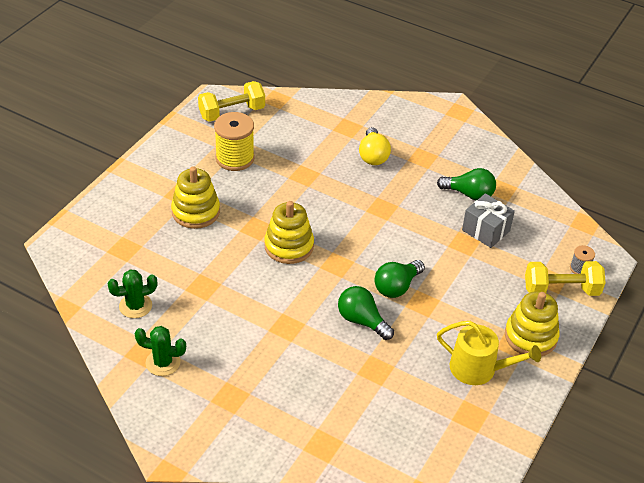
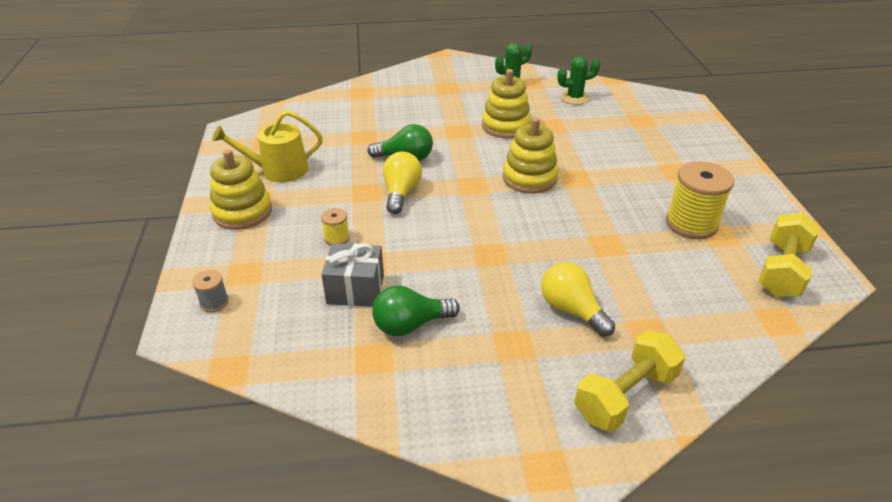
camera: 145 degrees right, 5 degrees down
green cactus [107,270,157,318] -> green cactus turned 45 degrees clockwise [557,56,601,105]
yellow stacking toy [171,166,220,229] -> yellow stacking toy moved to [482,69,531,138]
green light bulb [375,260,425,298] -> yellow light bulb [383,152,422,214]
yellow dumbbell [525,261,606,296] -> yellow dumbbell moved to [574,330,685,432]
none -> yellow spool [321,208,350,245]

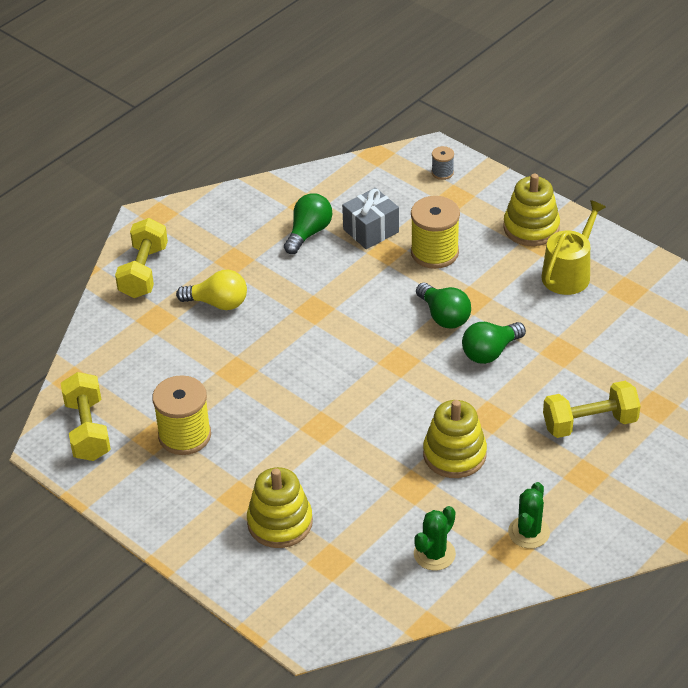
camera: 140 degrees right, 5 degrees up
yellow spool [321,208,350,245] -> yellow spool [411,196,460,269], size x2.07
yellow light bulb [383,152,422,214] -> green light bulb [416,283,471,329]
yellow stacking toy [503,117,559,193] -> yellow stacking toy moved to [247,467,313,548]
none -> yellow dumbbell [543,381,641,438]

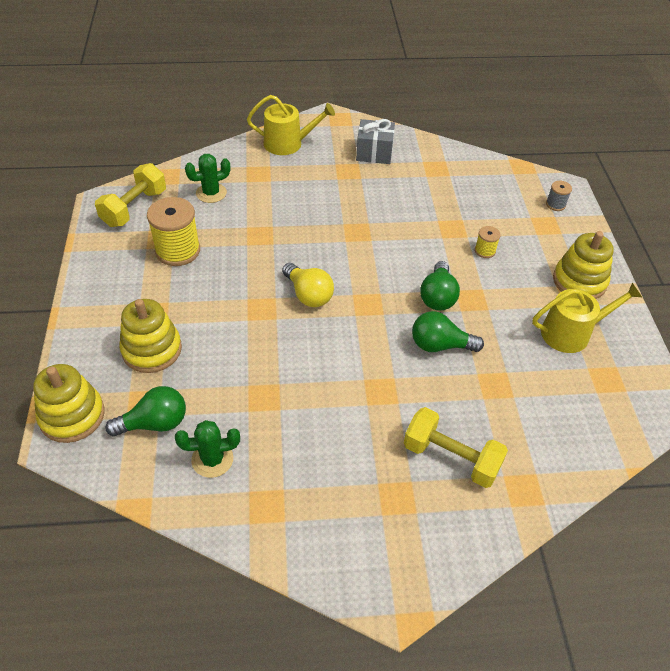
camera: 40 degrees right, 5 degrees up
yellow dumbbell [115,218,168,298] -> yellow watering can [247,95,335,155]
yellow light bulb [176,270,247,310] -> yellow light bulb moved to [282,263,334,307]
green light bulb [284,193,333,254] -> green light bulb moved to [105,386,186,436]
grey gift [342,188,399,249] -> grey gift moved to [356,119,395,164]
yellow spool [411,196,460,269] -> yellow spool [475,226,501,258], size x0.48
yellow stacking toy [423,400,487,478] -> yellow stacking toy moved to [33,364,105,443]
green cactus [508,482,550,549] -> green cactus moved to [185,154,230,203]

